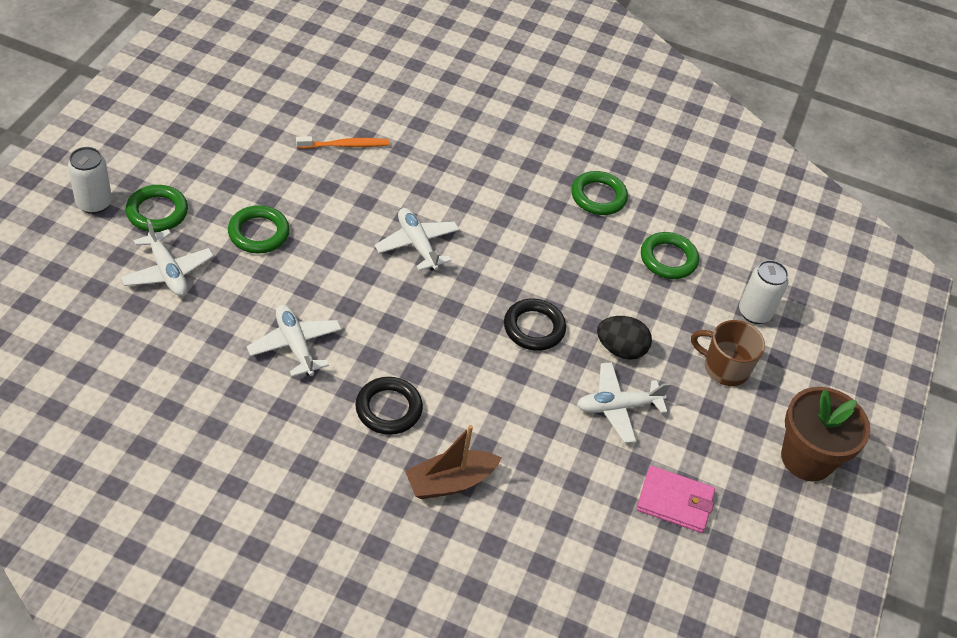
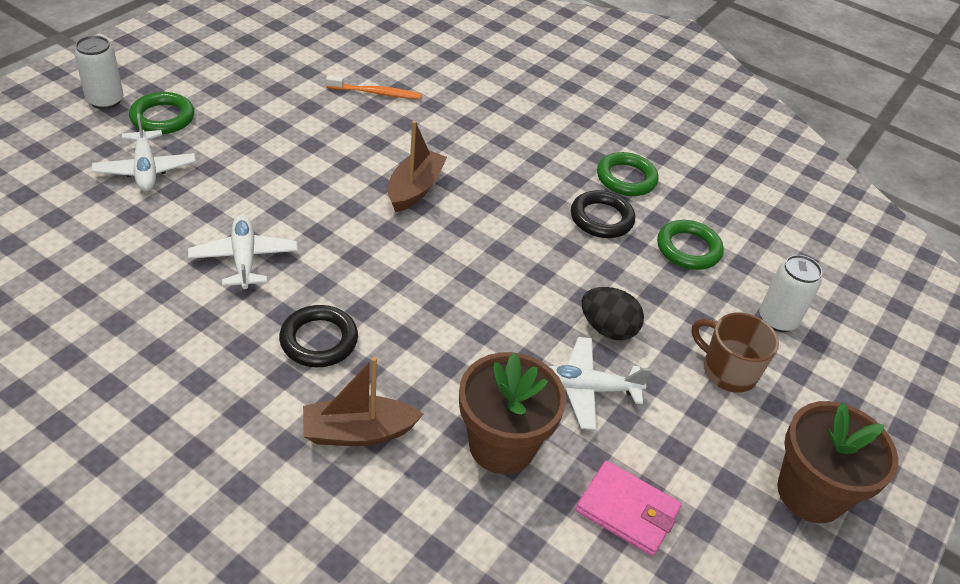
camera: 15 degrees right, 5 degrees down
green ring [228,205,290,254] -> none
white plane [374,208,460,271] -> brown boat [388,121,447,212]
black ring [504,299,566,351] -> black ring moved to [571,190,635,238]
none -> brown flower pot [459,352,566,474]

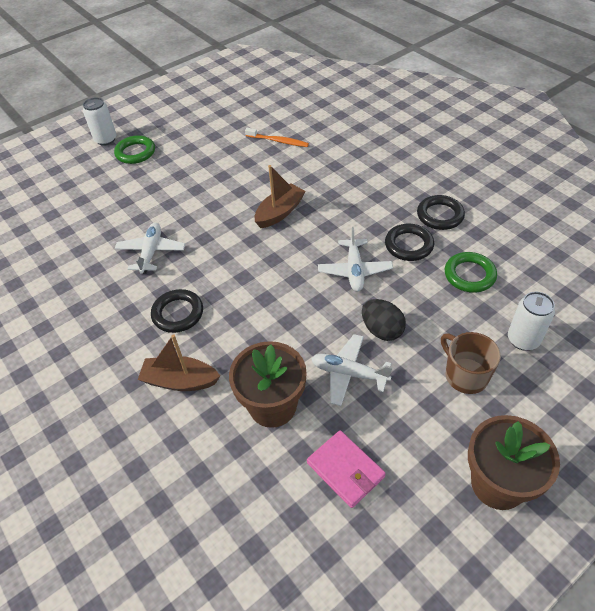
camera: 25 degrees right, 5 degrees up
white plane [92,113,196,191] -> white plane moved to [318,227,393,291]
green ring [597,152,659,196] -> black ring [417,195,465,230]

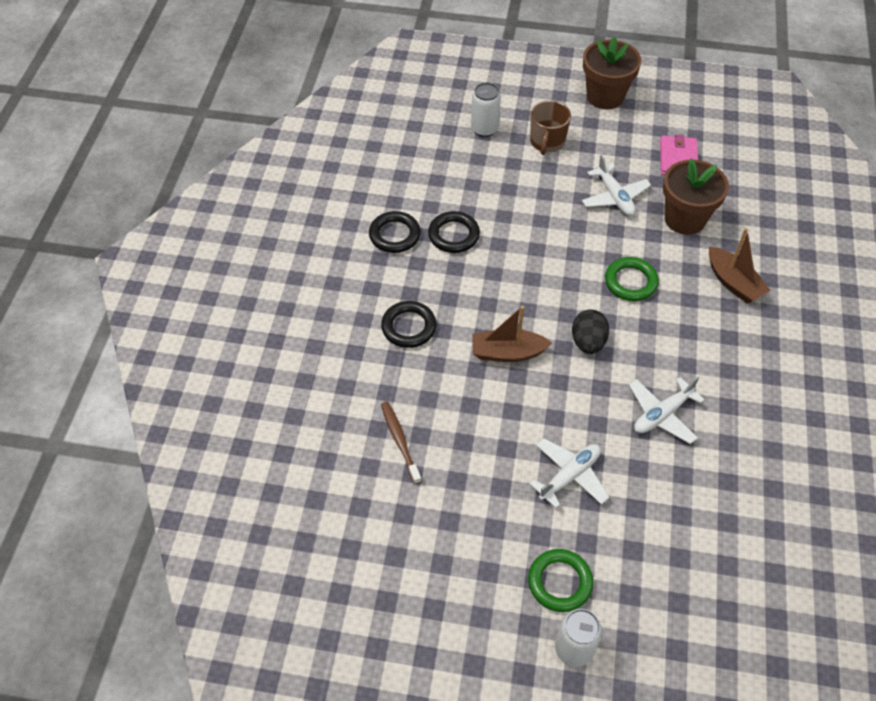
camera: 135 degrees left, 5 degrees up
black ring [151,289,203,333] -> black ring moved to [381,301,436,348]
orange toothbrush [245,128,309,147] -> brown toothbrush [381,401,422,485]
white plane [318,227,393,291] -> white plane moved to [530,438,609,508]
black egg [362,299,406,341] -> black egg moved to [572,309,609,354]
green ring [445,252,497,293] -> green ring moved to [605,257,659,301]

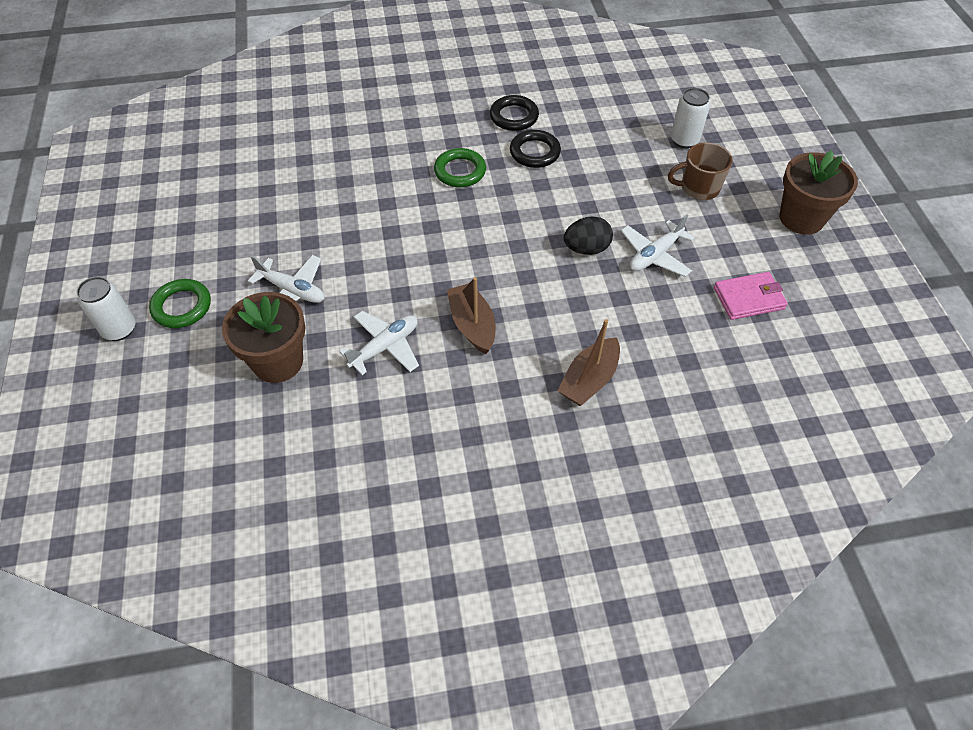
camera: 70 degrees right, 0 degrees up
black ring [381,301,436,348] -> none
brown toothbrush [381,401,422,485] -> none
brown boat [472,306,552,362] -> brown boat moved to [447,277,496,354]
black egg [572,309,609,354] -> black egg moved to [564,216,613,255]
green ring [605,257,659,301] -> green ring moved to [434,148,486,187]
white plane [629,376,704,444] -> white plane turned 105 degrees clockwise [340,311,419,375]
brown flower pot [663,158,729,235] -> brown flower pot moved to [222,292,305,383]

